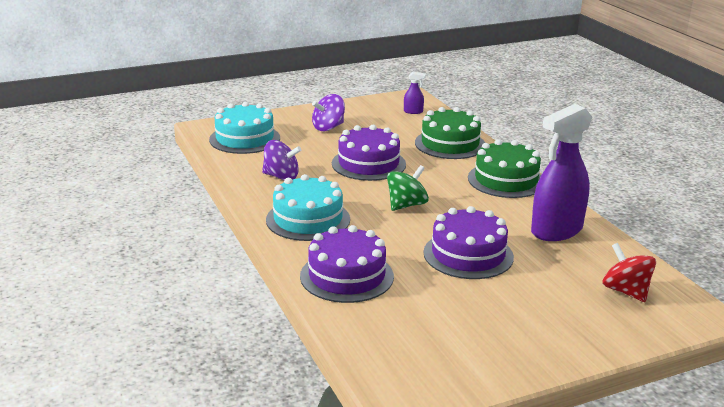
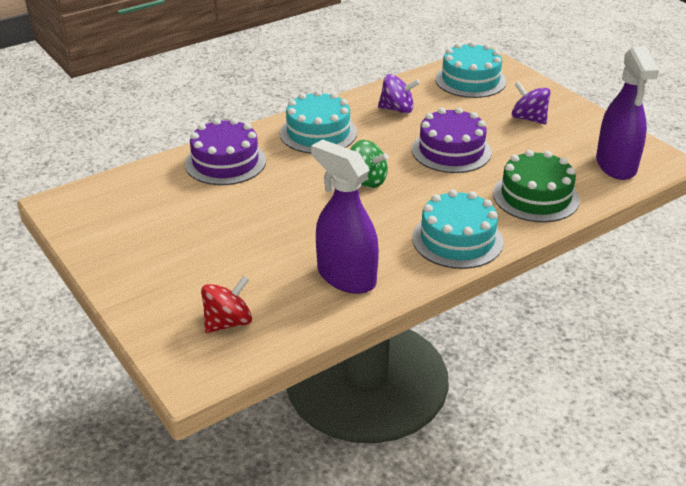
camera: 80 degrees right, 10 degrees up
purple spinning top [262,140,301,180] -> purple spinning top turned 90 degrees counterclockwise [378,74,420,114]
purple spray bottle [404,72,426,114] -> purple spray bottle [596,46,659,180], size x2.45
purple cake [423,206,514,279] -> none
green cake [468,139,541,198] -> turquoise cake [412,189,504,269]

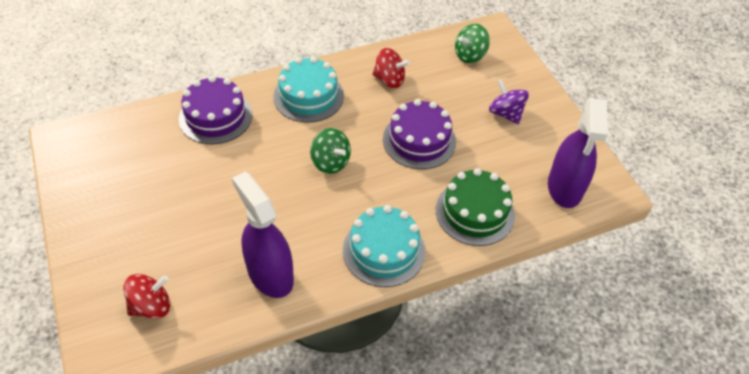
camera: 10 degrees right, 15 degrees up
purple spinning top [378,74,420,114] -> red spinning top [372,48,410,88]
turquoise cake [435,42,507,98] -> green spinning top [455,24,490,63]

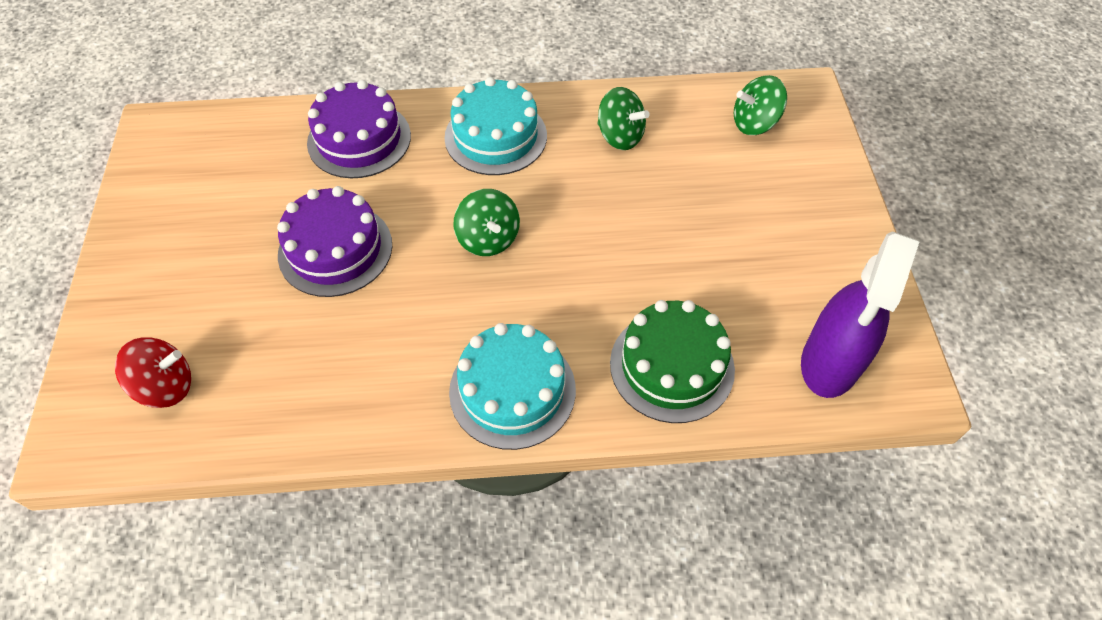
camera: 20 degrees right, 5 degrees up
purple spray bottle [232,171,294,298] -> none
red spinning top [372,48,410,88] -> green spinning top [597,87,650,150]
purple cake [383,99,456,169] -> purple cake moved to [277,186,392,297]
purple spinning top [489,79,529,124] -> none

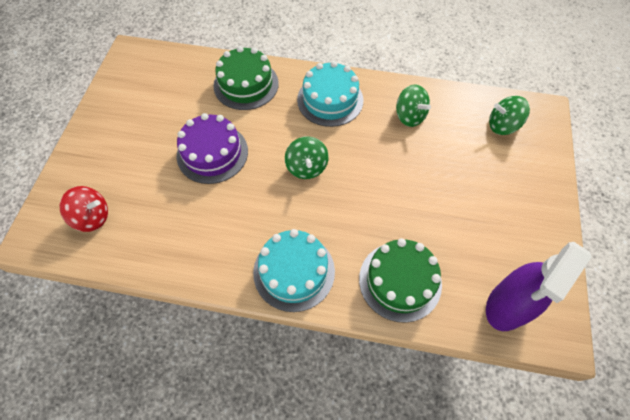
camera: 15 degrees right, 5 degrees up
purple cake [307,80,411,178] -> green cake [213,46,279,110]

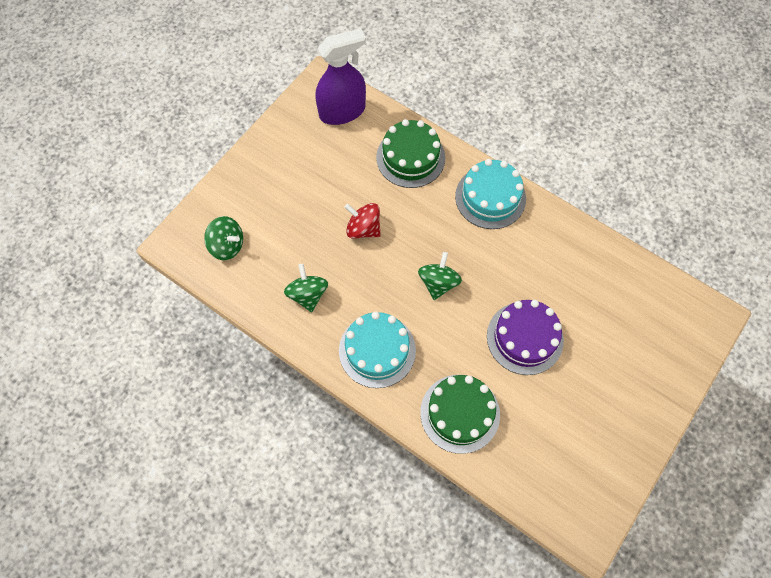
camera: 155 degrees left, 5 degrees up
red spinning top [60,186,108,232] -> red spinning top moved to [345,203,381,239]

